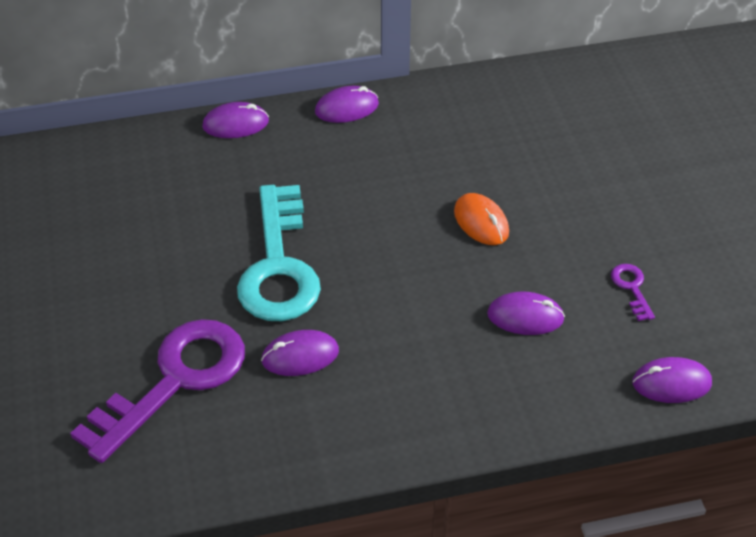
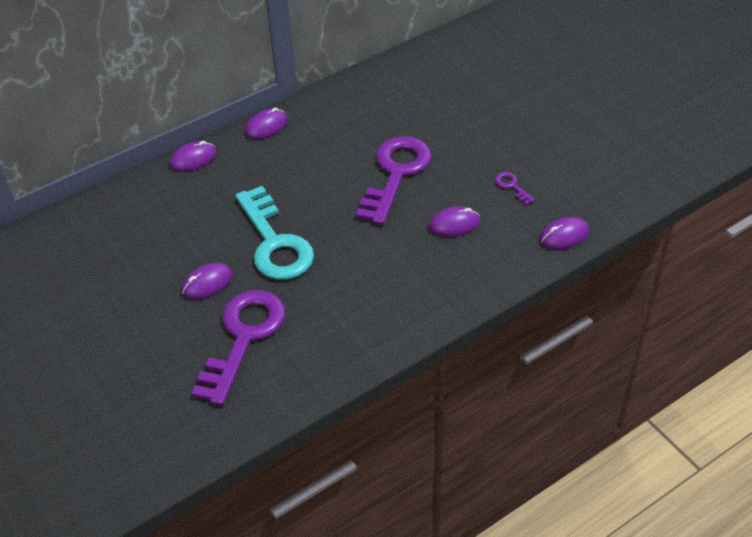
camera: 20 degrees left, 0 degrees up
purple mouse [261,330,339,376] -> purple mouse moved to [181,263,232,299]
orange mouse [454,193,509,245] -> purple key [356,136,431,225]

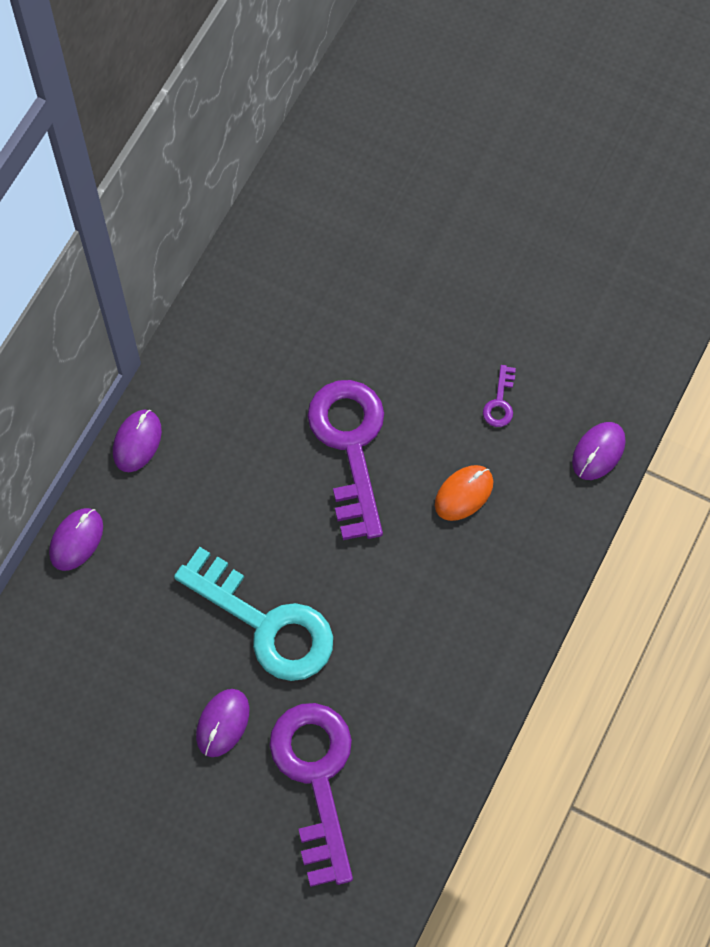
camera: 30 degrees left, 20 degrees up
purple mouse [428,206,480,237] -> orange mouse [435,465,493,521]
purple key [495,172,535,205] -> purple key turned 105 degrees counterclockwise [483,365,516,427]

